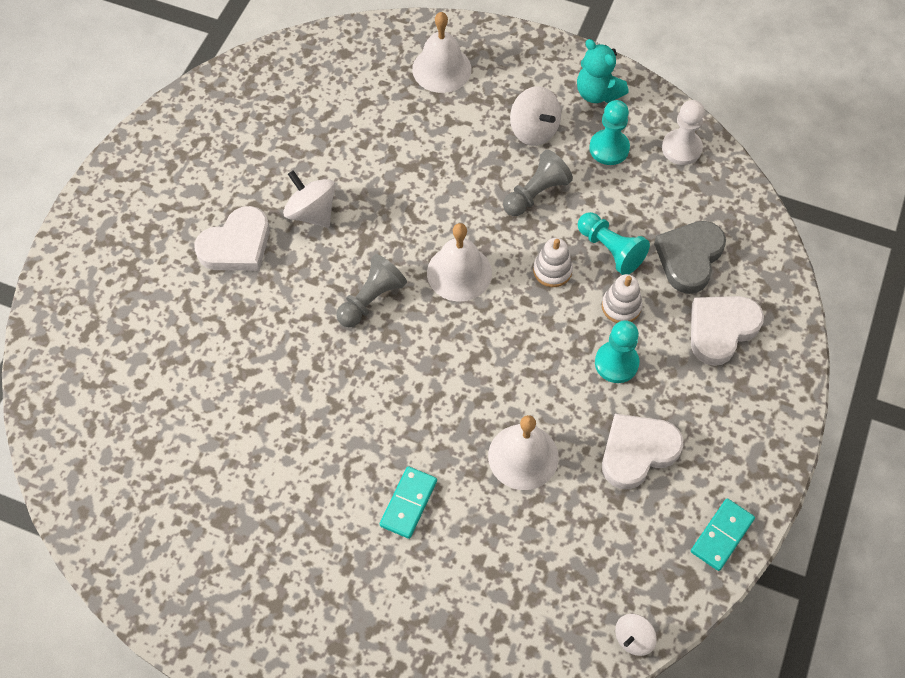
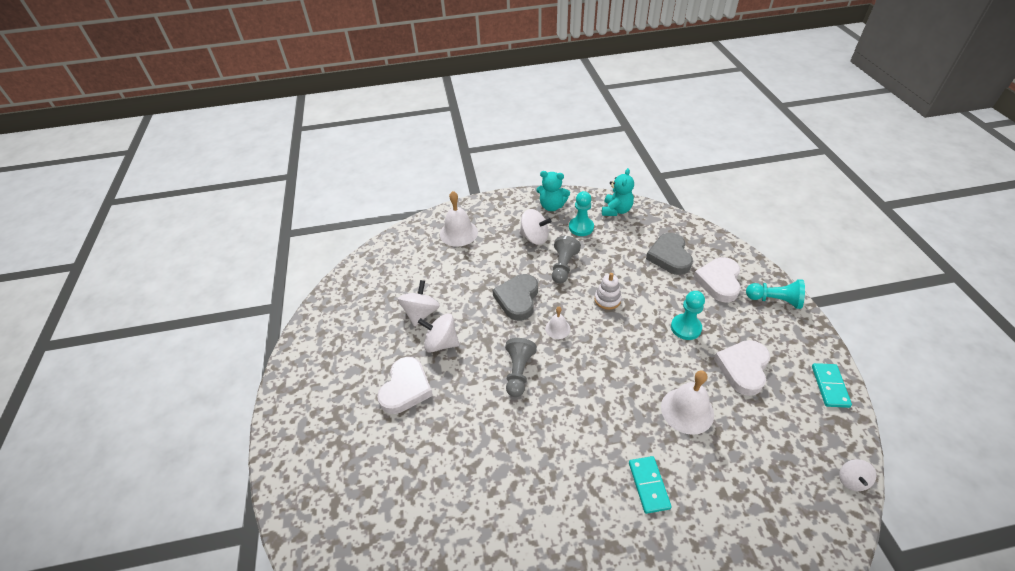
camera: 30 degrees left, 15 degrees down
white bell [427,223,492,301] -> white bell [545,307,571,339], size x0.56
turquoise pawn [578,212,650,275] -> turquoise pawn moved to [746,279,805,309]
white stacking toy [602,274,643,323] -> none
white pawn [662,100,705,165] -> turquoise teddy bear [602,168,634,216]
none -> white spinning top [398,280,440,326]
none -> grey heart [493,274,538,321]

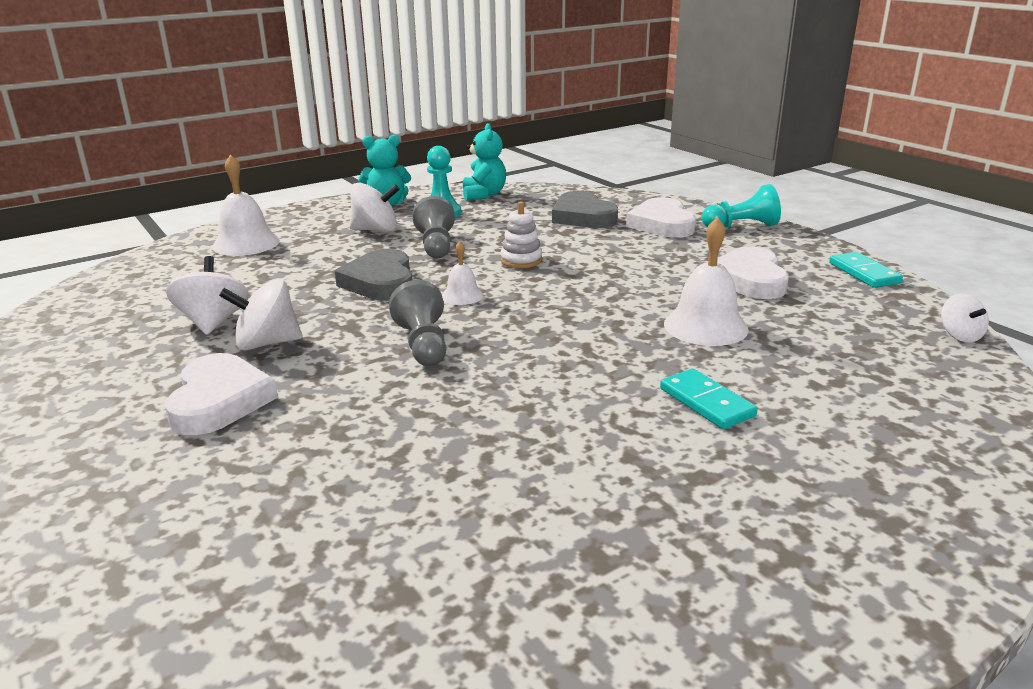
camera: 25 degrees left, 20 degrees down
turquoise pawn [671,291,705,340] -> none

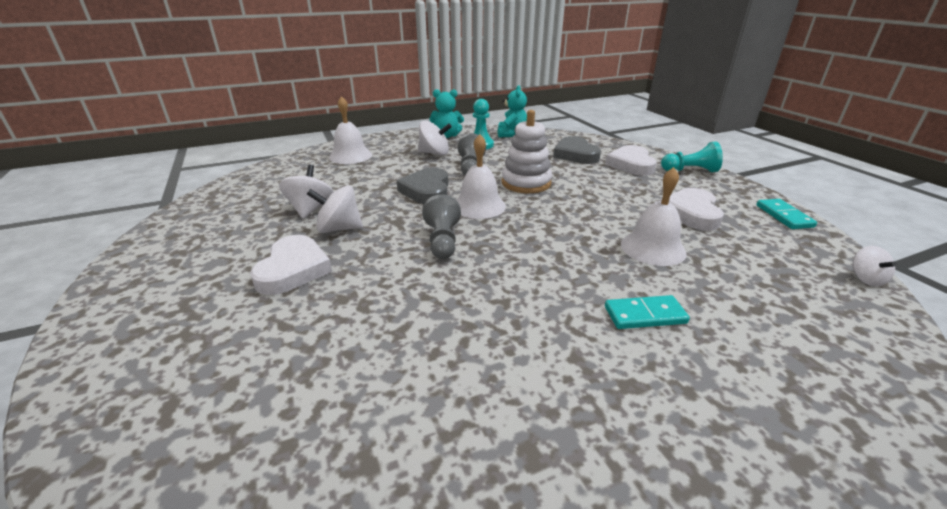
camera: 10 degrees right, 5 degrees up
white bell [442,241,484,305] -> white bell [457,134,506,219], size x1.80
white stacking toy [500,201,542,268] -> white stacking toy [502,110,552,193], size x1.71
turquoise domino [660,369,758,429] -> turquoise domino turned 75 degrees counterclockwise [605,295,690,329]

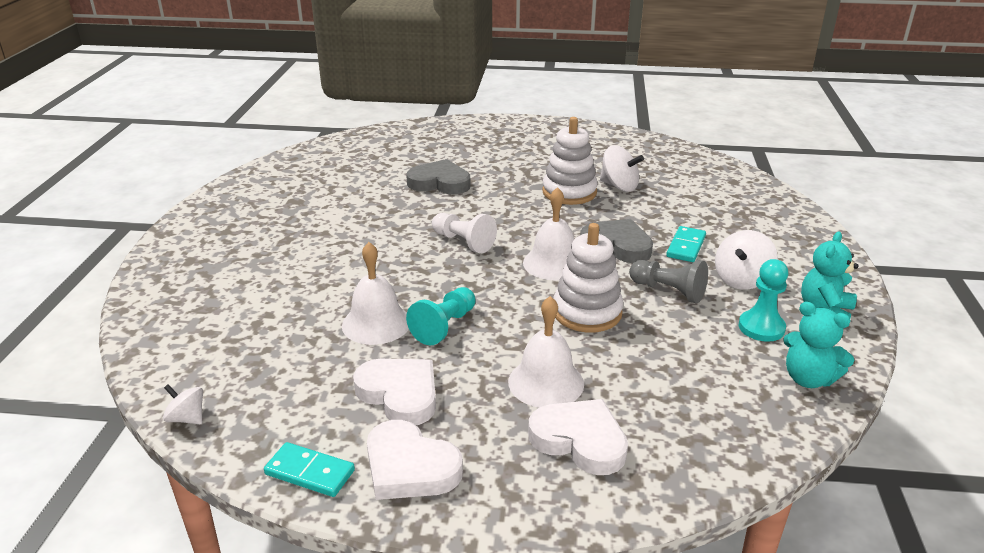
camera: 120 degrees right, 0 degrees up
white heart [250,235,332,295] -> white heart moved to [367,420,463,500]
white spinning top [307,185,363,233] -> white stacking toy [542,117,598,205]
white bell [329,96,372,164] -> white bell moved to [508,296,584,407]
grey pawn [422,194,461,259] -> none
grey heart [553,136,601,164] -> grey heart moved to [406,159,470,194]
turquoise domino [605,295,690,329] -> turquoise domino moved to [666,226,706,262]
turquoise pawn [661,141,723,172] -> turquoise pawn moved to [406,287,476,345]
none -> white pawn [432,213,497,253]

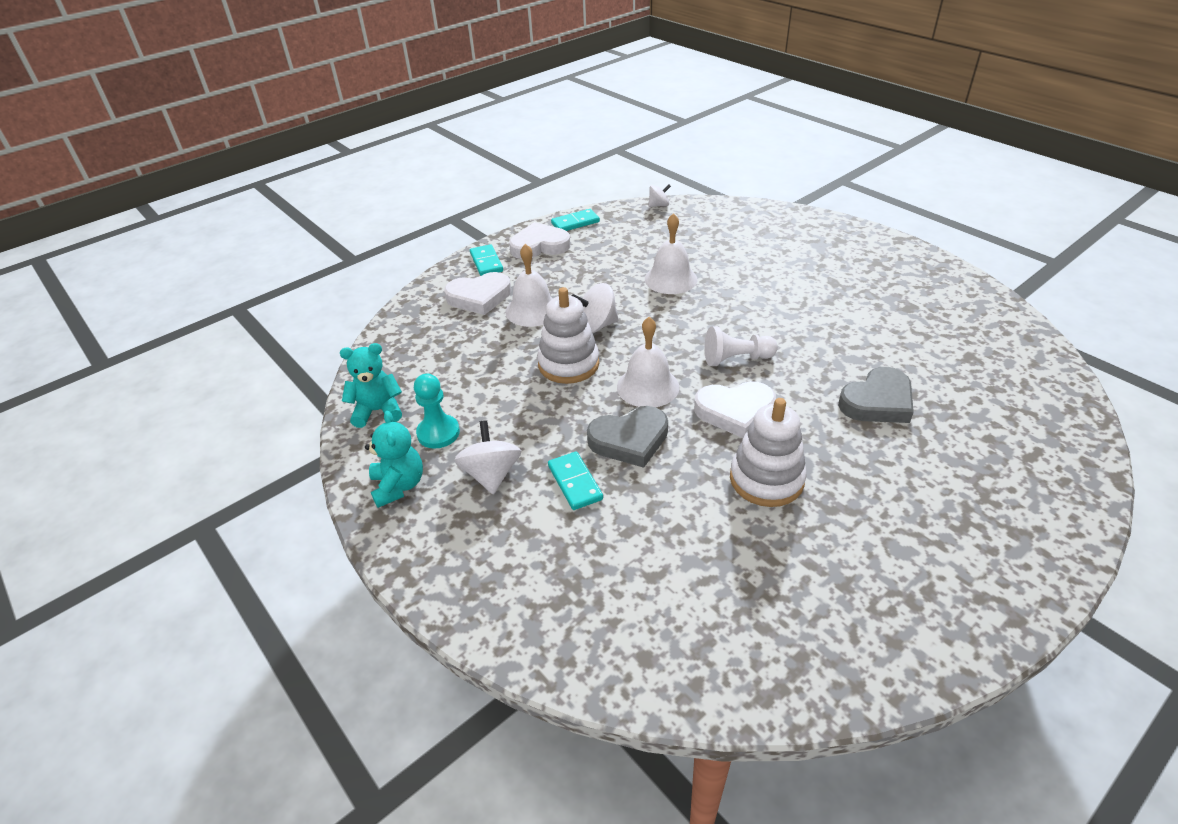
camera: 135 degrees right, 10 degrees up
white heart [353,359,436,425] -> white heart moved to [694,381,776,438]
turquoise pawn [406,287,476,345] -> none
white spinning top [600,145,644,192] -> white spinning top moved to [572,283,619,333]
grey pawn [629,260,708,303] -> none
none -> turquoise domino [470,244,503,276]

